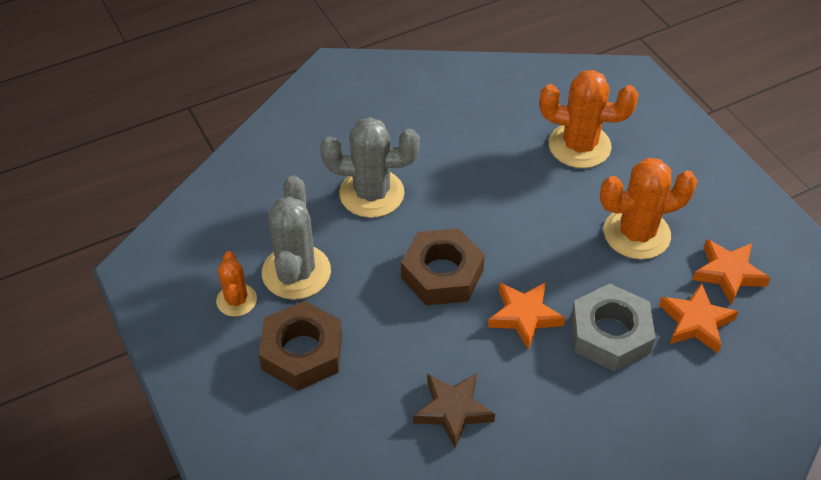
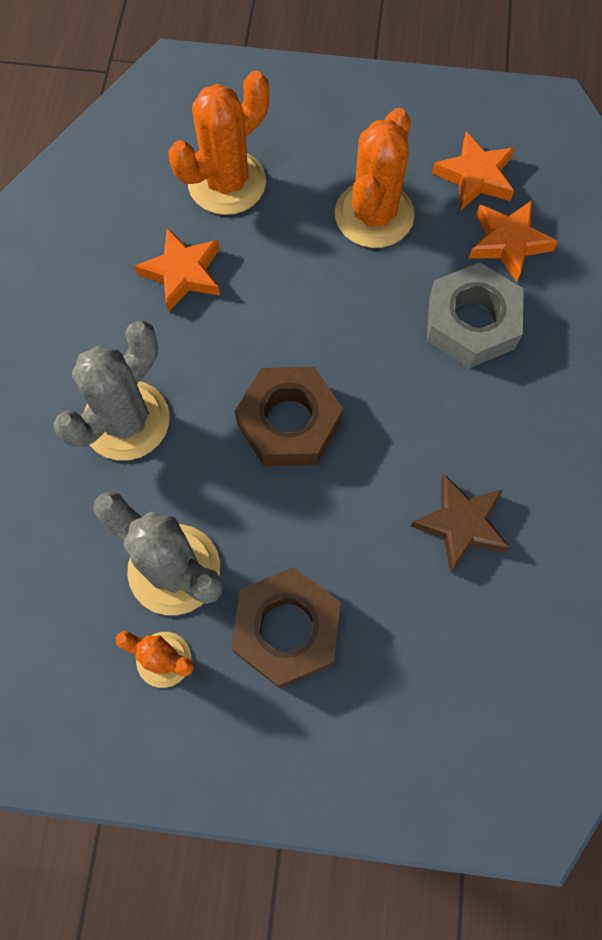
camera: 55 degrees left, 20 degrees up
orange star [488,282,565,350] -> orange star moved to [134,228,220,312]

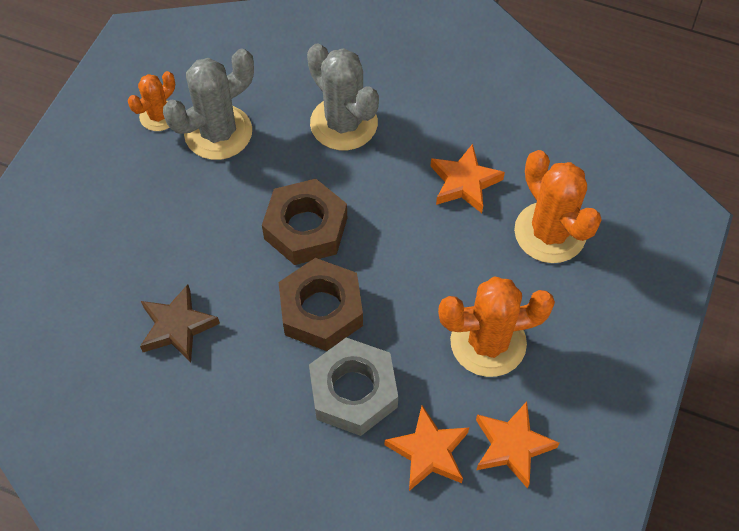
camera: 105 degrees right, 10 degrees down
brown nut [231,567,341,688] -> brown nut moved to [279,258,363,351]
orange cactus [335,108,415,248] -> orange cactus turned 45 degrees counterclockwise [438,276,555,377]

